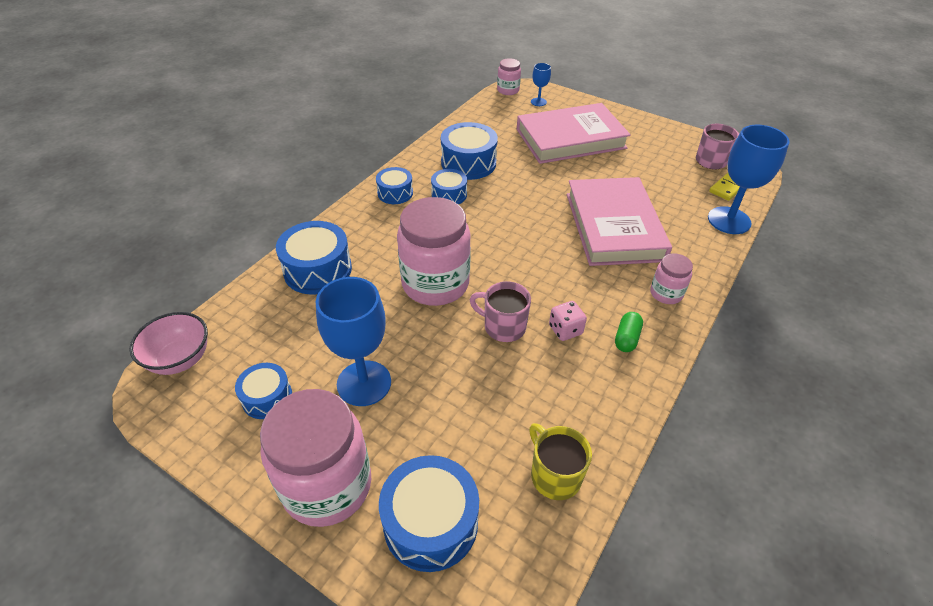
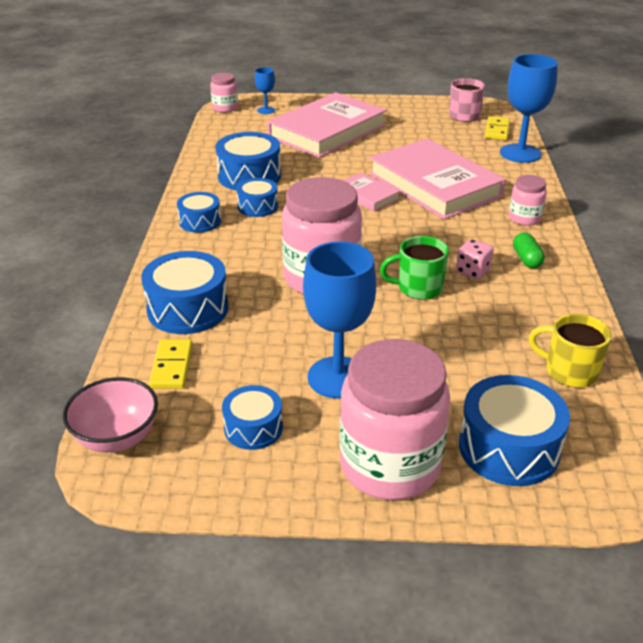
camera: 30 degrees left, 10 degrees down
pink mug [470,281,531,342] -> green mug [380,236,449,300]
none -> yellow domino [149,339,193,389]
none -> pink book [343,173,400,211]

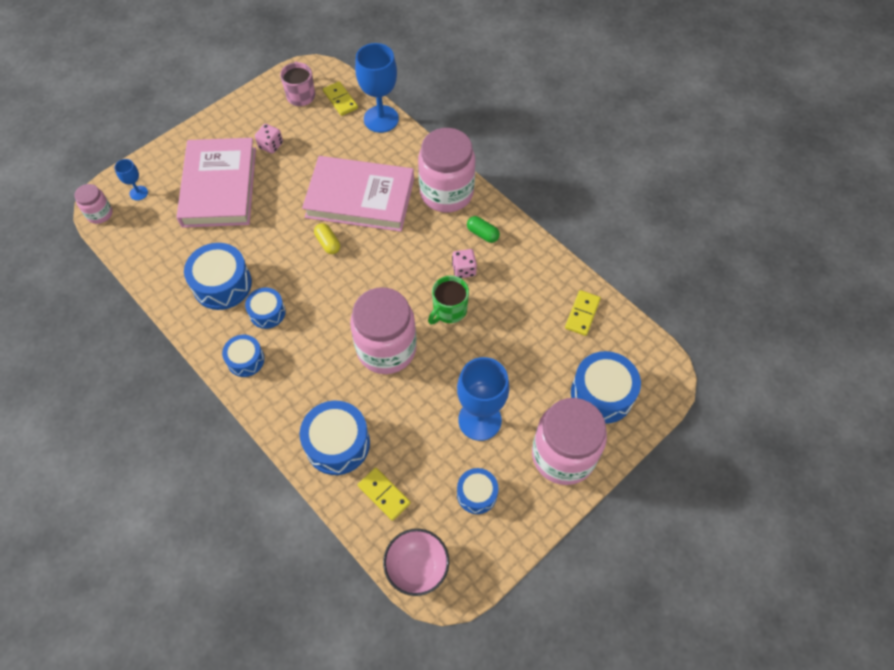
camera: 45 degrees left, 25 degrees up
pink book [343,173,400,211] -> yellow capsule [314,223,340,254]
pink jar [509,175,547,226] -> pink jar [418,128,475,212], size x2.07
yellow mug [529,314,612,388] -> yellow domino [565,290,601,336]
none -> pink dice [255,124,283,154]

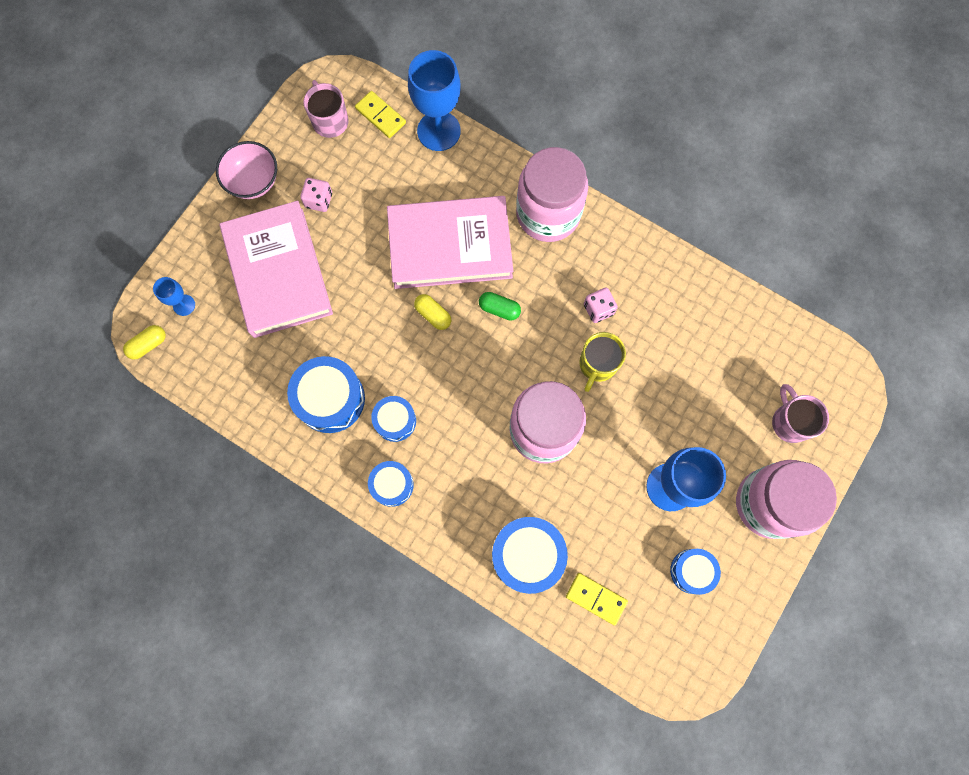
camera: 15 degrees left, 15 degrees up
pink jar [74,184,113,224] -> yellow capsule [123,325,166,360]
pink bowl [383,529,449,596] -> pink bowl moved to [216,141,277,199]
green mug [428,276,469,324] -> yellow mug [579,332,626,392]
green capsule [467,216,500,243] -> green capsule moved to [479,292,521,321]
yellow domino [565,290,601,336] -> none
blue drum [571,351,641,424] -> pink mug [772,384,829,443]

